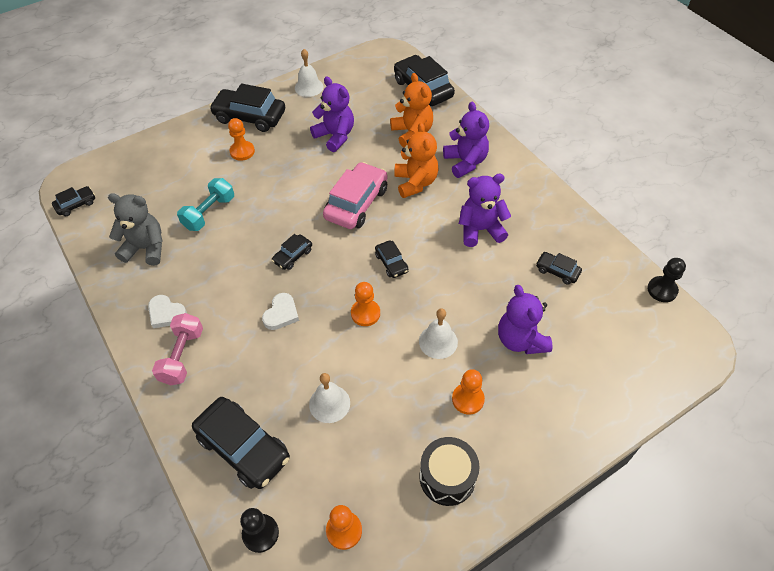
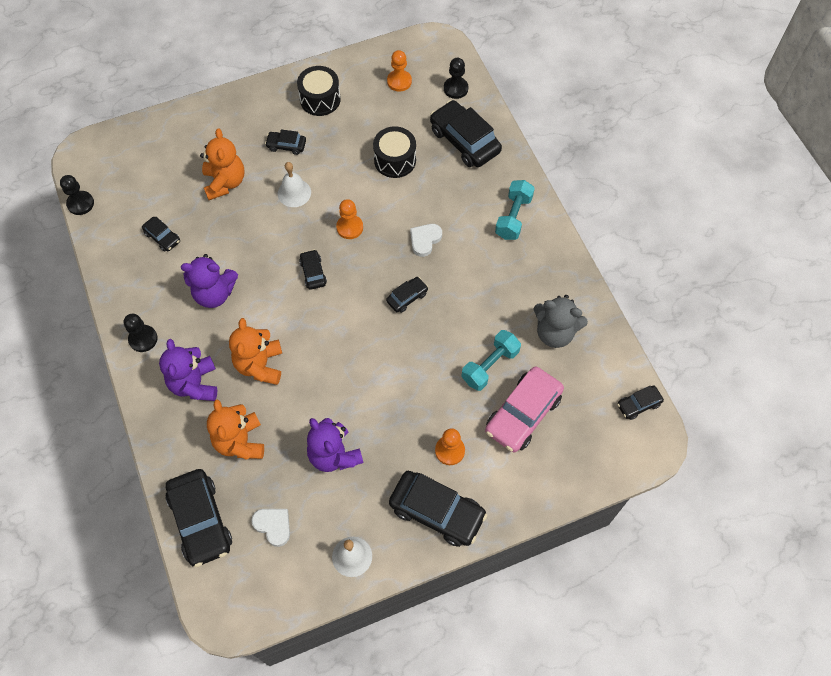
camera: 170 degrees left, 10 degrees up
white heart [148,295,187,328] -> white heart moved to [251,509,290,547]
pink dumbbell [152,313,203,385] -> turquoise dumbbell [495,180,535,240]
white bell [309,373,350,423] -> black drum [373,126,416,178]
pink car [323,162,388,229] -> pink car moved to [485,366,564,452]
orange pawn [452,369,485,415] -> black car [265,129,306,155]
purple teddy bear [498,285,553,354] -> orange teddy bear [200,128,244,200]
none -> black pawn [124,314,158,352]

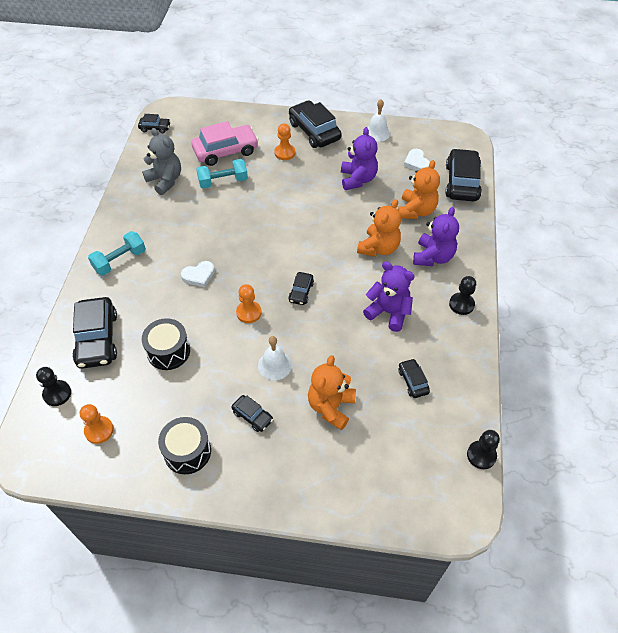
camera: 150 degrees left, 10 degrees down
black car [386,277,428,313] -> none

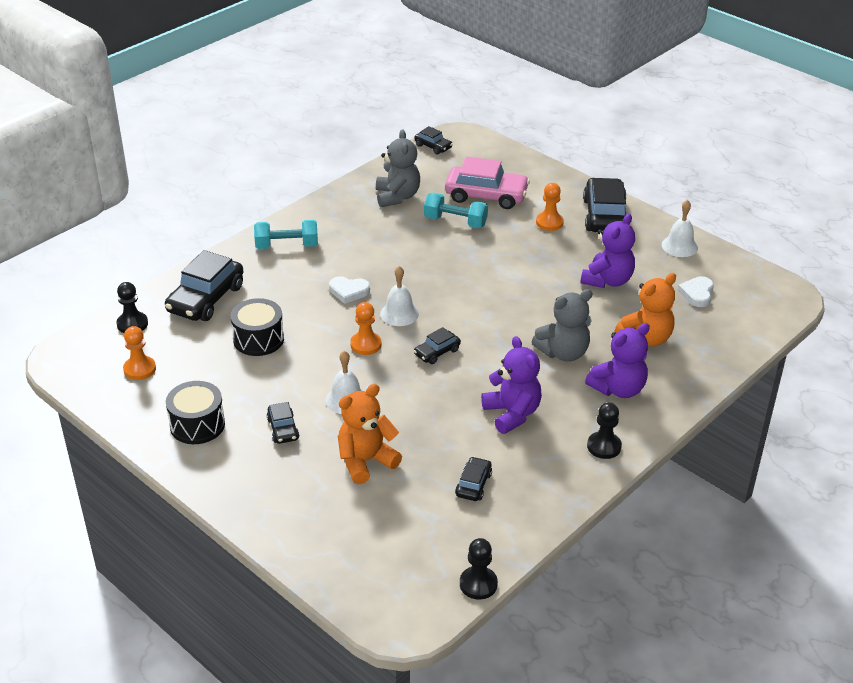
camera: 35 degrees right, 15 degrees down
orange teddy bear [357,199,401,257] -> grey teddy bear [532,289,592,362]
black car [445,148,482,201] -> none
none -> white bell [380,266,419,326]

